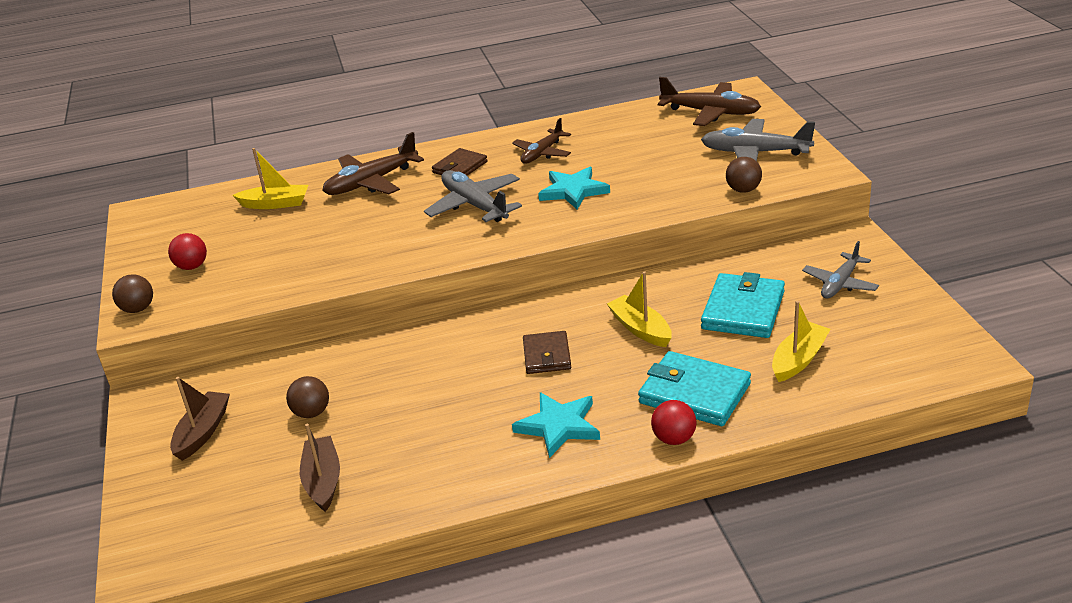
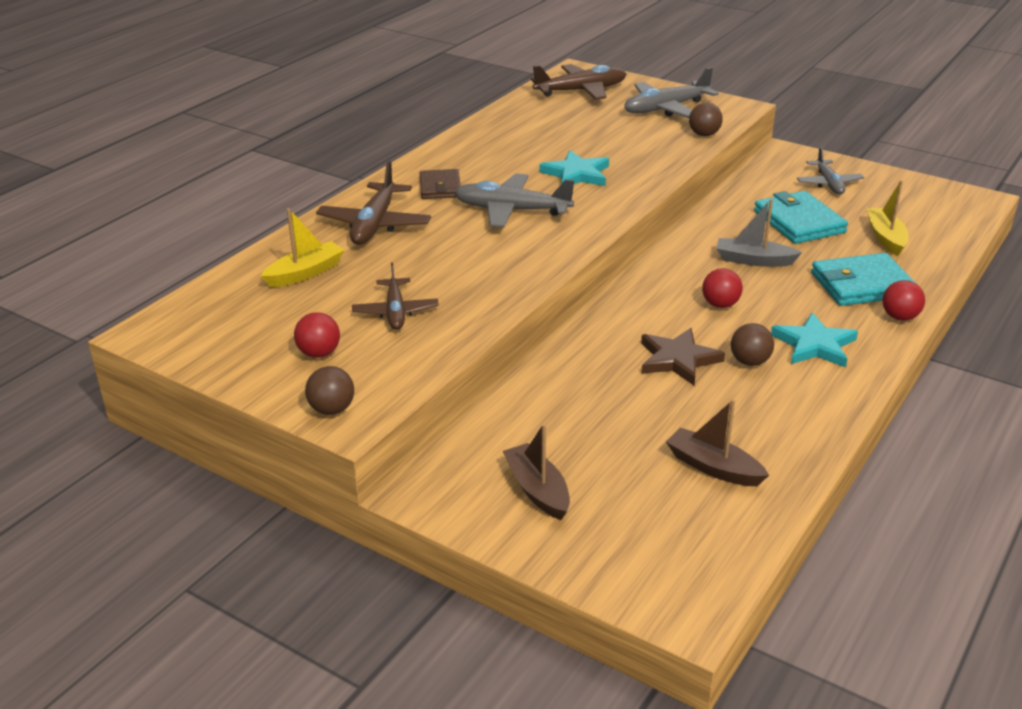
camera: 45 degrees left, 0 degrees up
brown ball [286,376,329,418] -> brown ball moved to [731,323,774,366]
brown plane [512,118,571,164] -> brown plane moved to [352,262,439,330]
brown wallet [523,331,571,374] -> red ball [702,268,743,308]
yellow boat [607,271,672,347] -> grey boat [717,199,802,267]
none -> brown star [641,328,725,385]

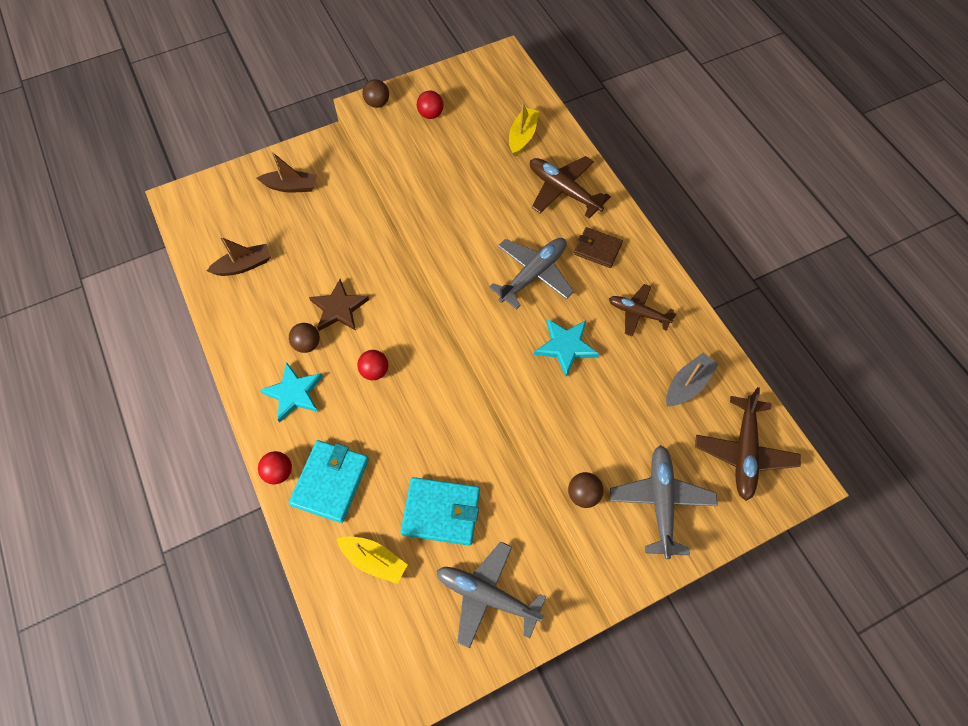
camera: 120 degrees right, 30 degrees up
yellow boat [261,208,345,287] -> yellow boat turned 150 degrees counterclockwise [509,102,539,156]
brown plane [352,262,439,330] -> brown plane moved to [609,284,676,336]
grey boat [717,199,802,267] -> grey boat moved to [666,353,719,406]
grey plane [797,147,864,194] -> grey plane [437,541,546,649], size x1.51

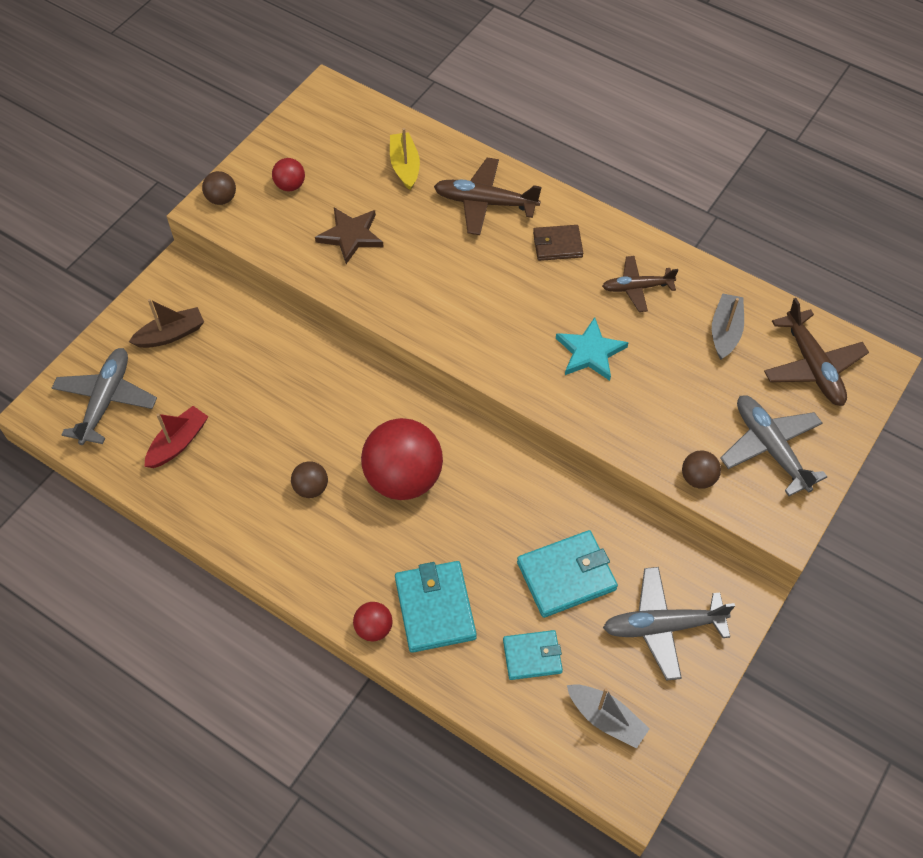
camera: 30 degrees left, 5 degrees down
brown boat [207,236,271,276] -> red boat [144,406,208,468]
turquoise star [260,362,323,423] -> none
brown star [309,279,369,331] -> brown star moved to [315,208,384,264]
yellow boat [337,537,407,584] -> turquoise wallet [503,630,563,680]
red ball [357,350,388,380] -> red ball [361,418,443,500], size x2.19
grey plane [489,238,574,310] -> grey plane moved to [52,348,157,445]
none -> grey boat [567,684,650,748]

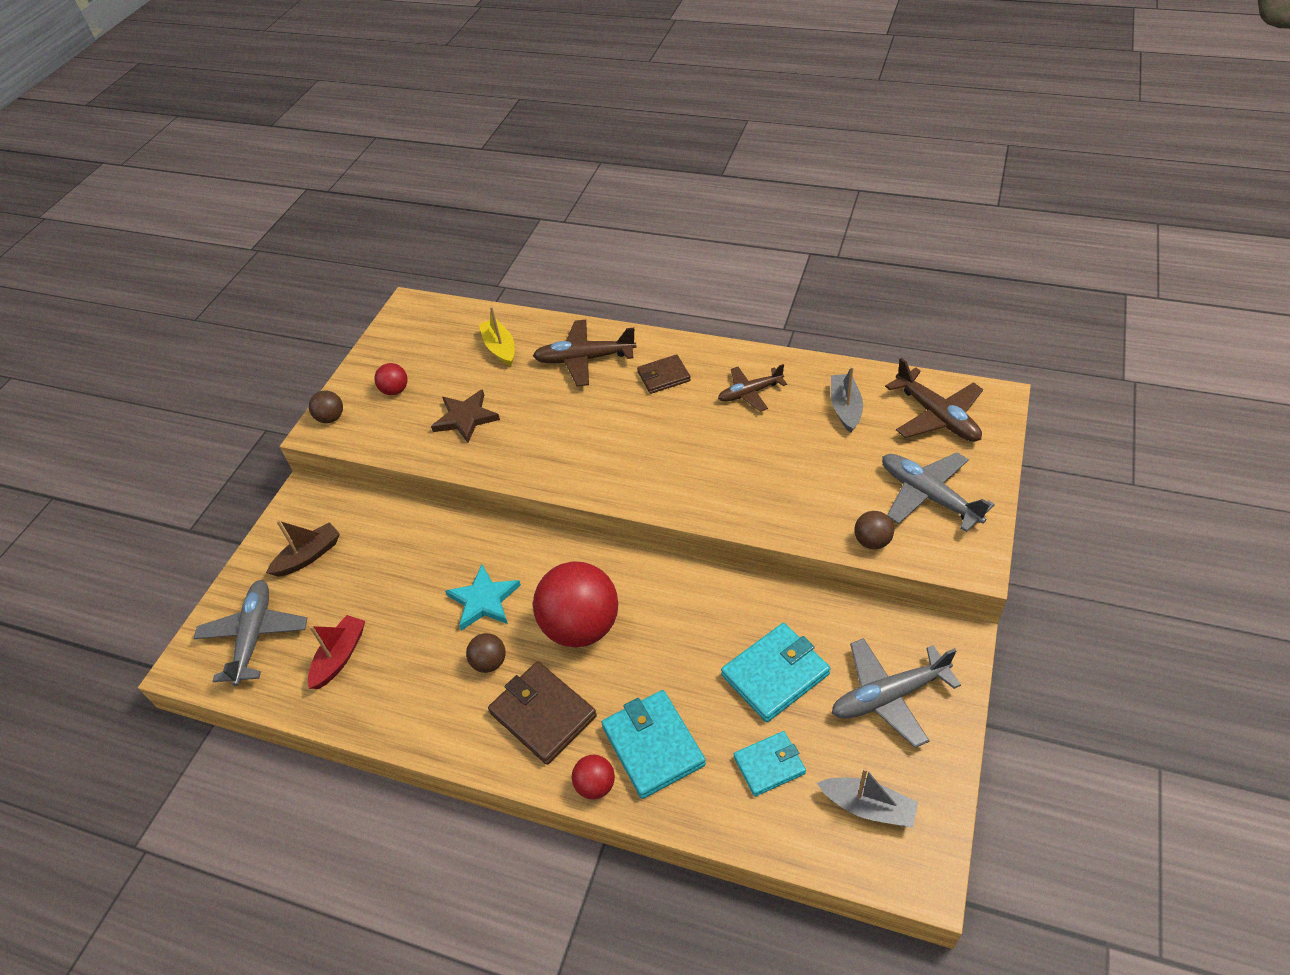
camera: 10 degrees left, 10 degrees down
turquoise star [556,317,629,381] -> turquoise star moved to [445,565,521,631]
none -> brown wallet [488,661,597,765]

